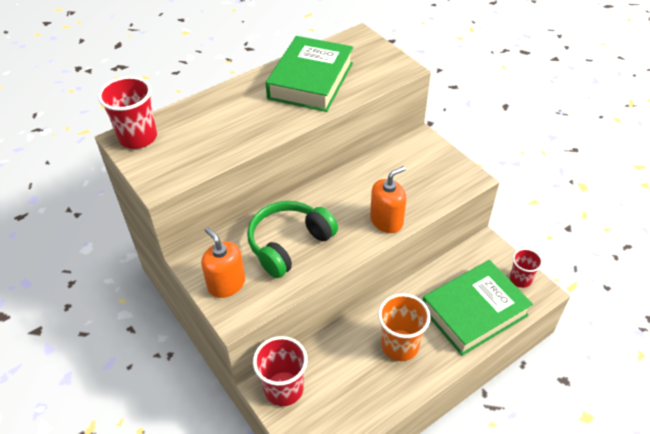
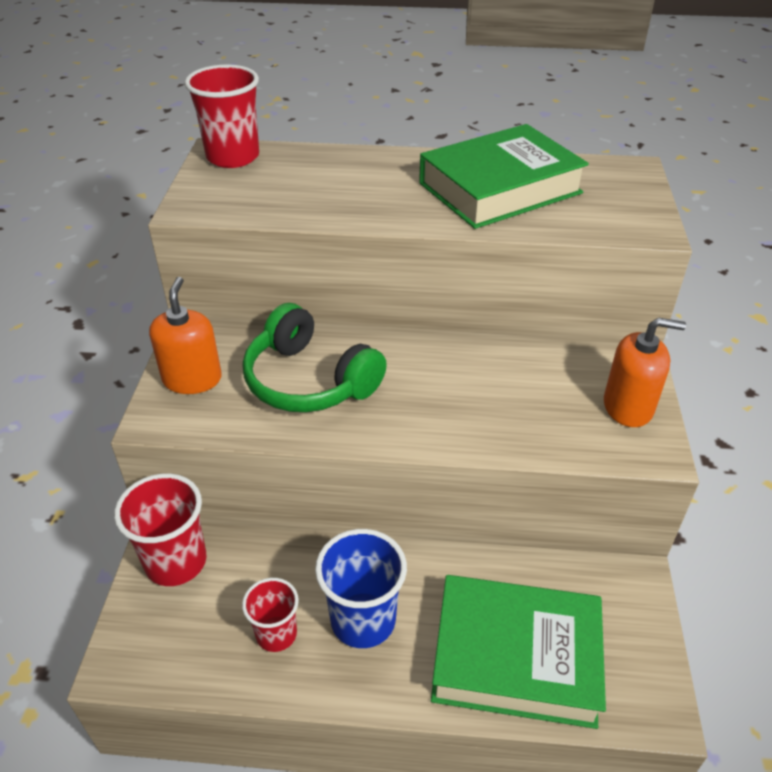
camera: 40 degrees right, 5 degrees down
green headphones [247,201,338,278] -> green headphones turned 135 degrees counterclockwise [243,303,387,412]
orange soap dispenser [370,166,406,233] -> orange soap dispenser moved to [604,317,686,427]
orange cup [378,293,431,361] -> blue cup [315,529,407,648]
red cup [510,248,543,288] -> red cup moved to [242,578,299,652]

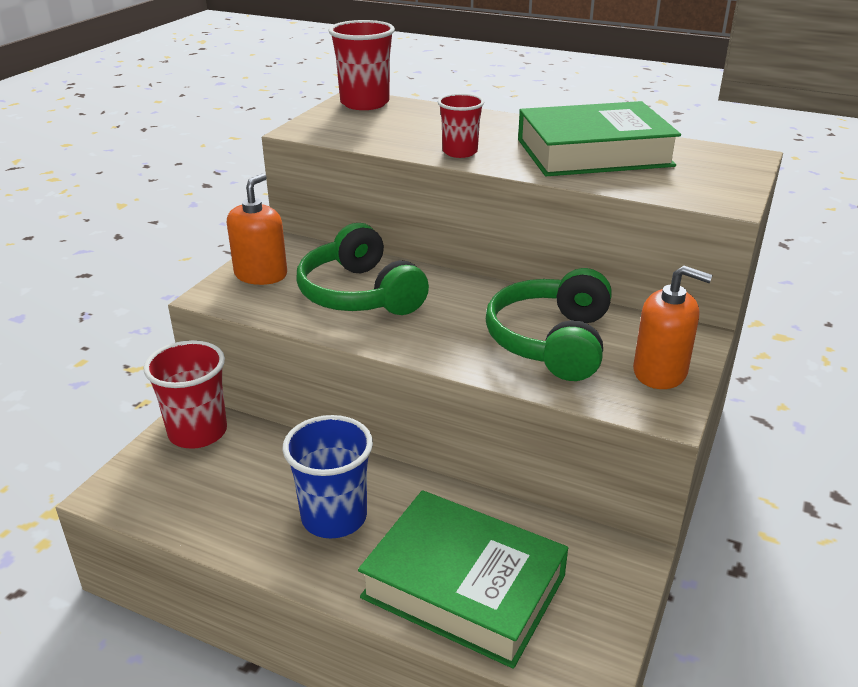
camera: 20 degrees right, 10 degrees down
red cup [242,578,299,652] -> red cup moved to [438,93,484,158]
none -> green headphones [486,268,612,381]

